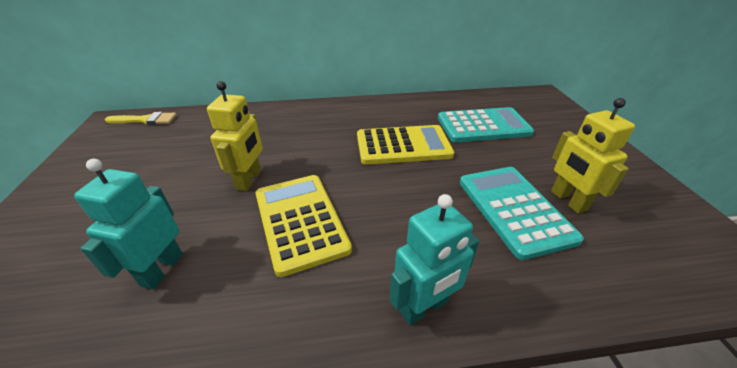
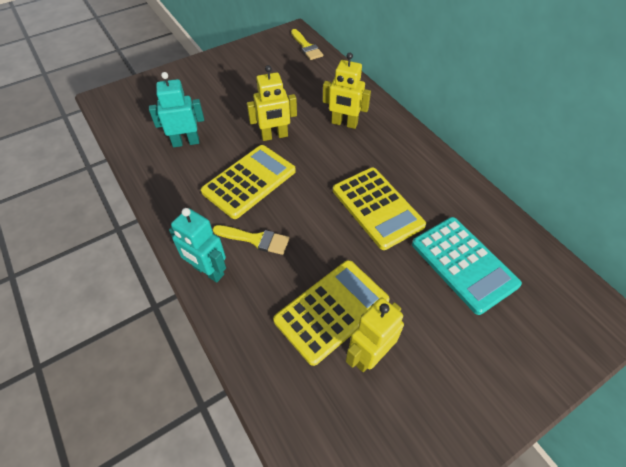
camera: 65 degrees right, 15 degrees up
turquoise calculator [460,167,584,260] -> yellow calculator [273,260,390,366]
none -> yellow brush [213,225,289,255]
none -> yellow robot [323,53,371,129]

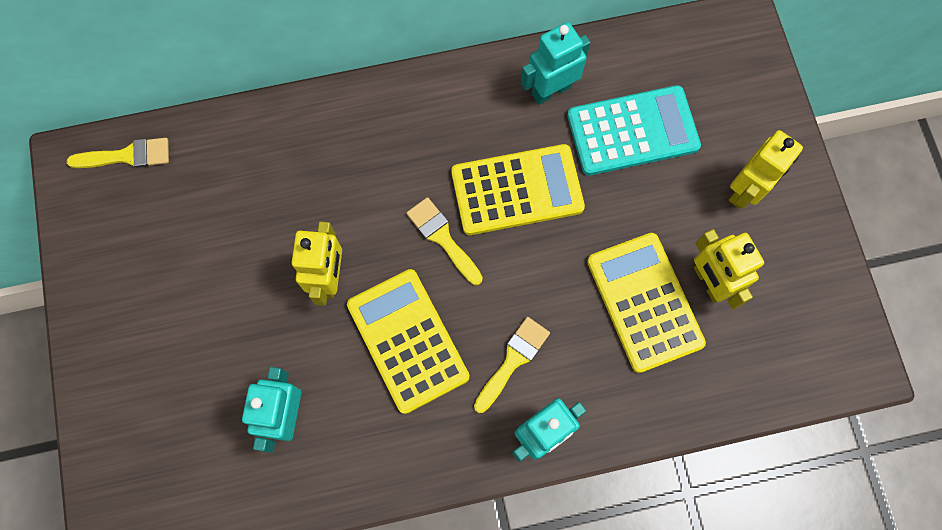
camera: 70 degrees left, 20 degrees up
yellow robot [323,53,371,129] -> yellow robot moved to [728,130,803,209]
none -> yellow brush [407,197,483,285]
none -> turquoise robot [521,22,590,104]

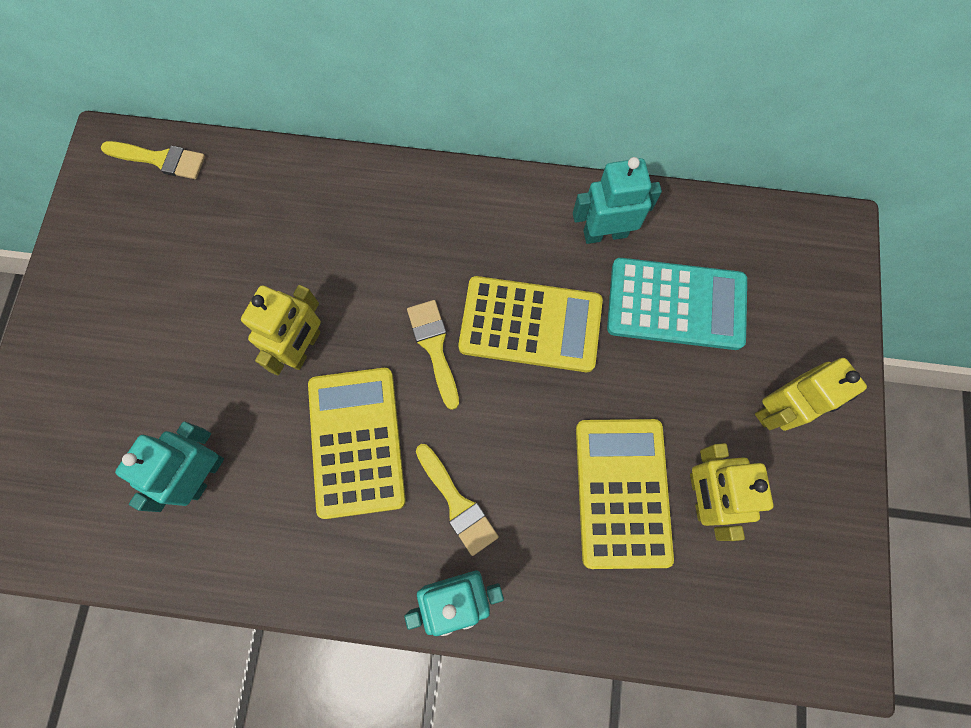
camera: 20 degrees right, 0 degrees up
yellow brush [474,317,550,413] -> yellow brush turned 90 degrees clockwise [416,444,499,556]

